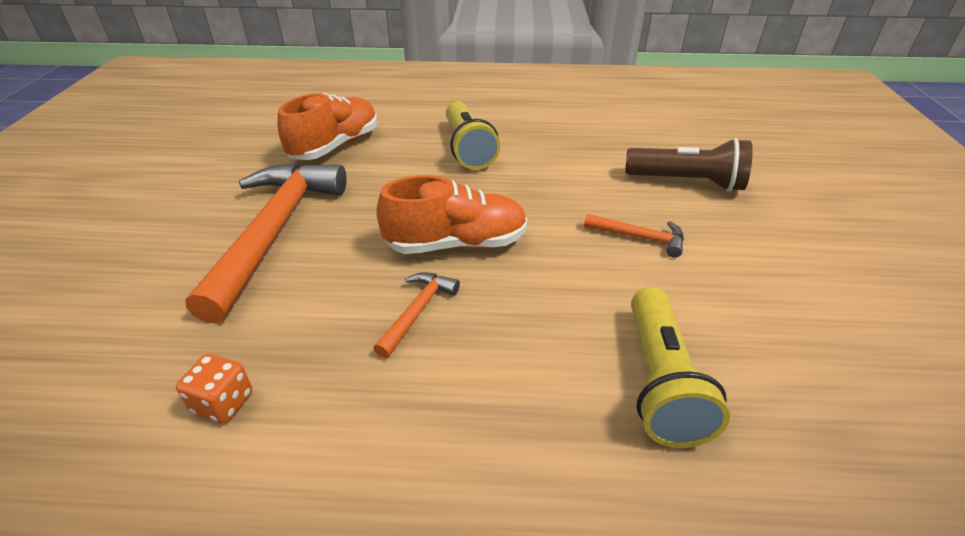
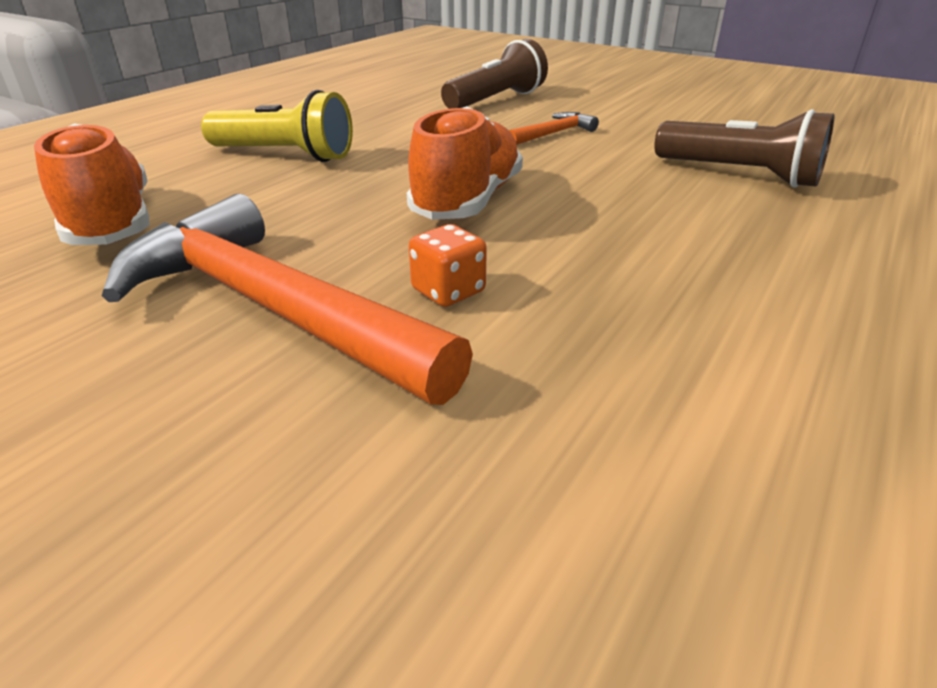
camera: 60 degrees left, 5 degrees down
orange dice [176,354,252,423] -> orange dice moved to [409,224,487,307]
orange hammer [373,272,460,358] -> none
yellow flashlight [631,287,730,448] -> brown flashlight [654,109,834,188]

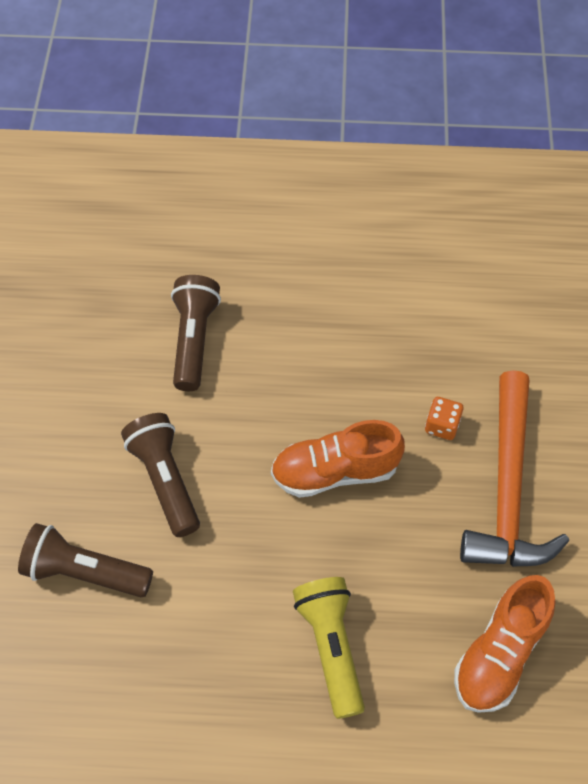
camera: 120 degrees left, 25 degrees up
orange hammer [509,112,599,145] -> brown flashlight [121,413,200,537]

